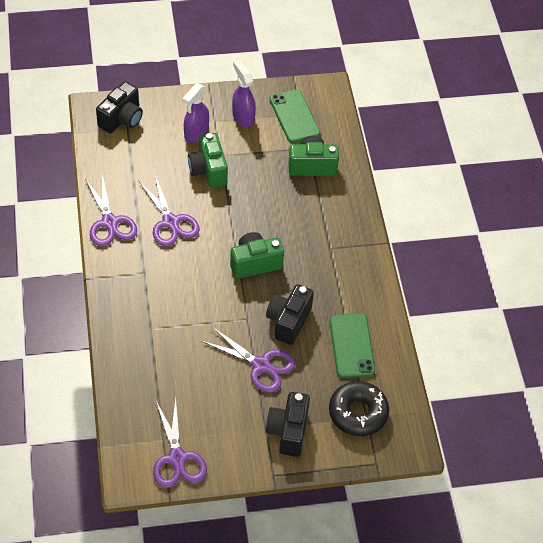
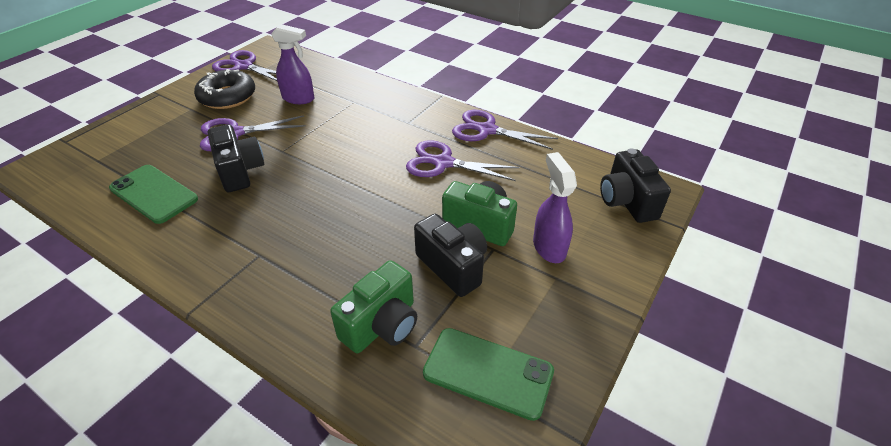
camera: 135 degrees right, 10 degrees down
green camera [230,232,284,279] -> none
purple spray bottle [232,60,256,127] -> purple spray bottle moved to [271,24,314,104]
black camera [266,392,310,457] -> black camera moved to [414,214,487,297]
black donut [329,381,389,436] -> black donut moved to [194,69,255,109]

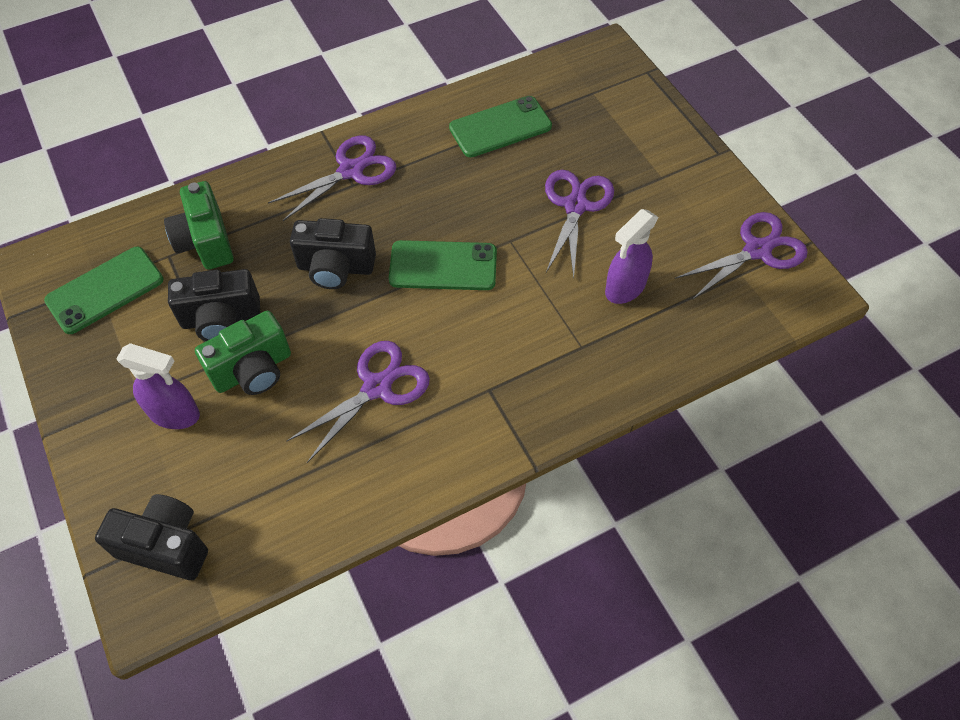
camera: 120 degrees right, 15 degrees up
black donut [194,69,255,109] -> none
black camera [208,124,264,192] -> black camera moved to [290,218,376,289]
purple scissors [452,110,558,150] -> purple scissors moved to [268,135,396,221]
none -> green phone [389,240,497,290]

